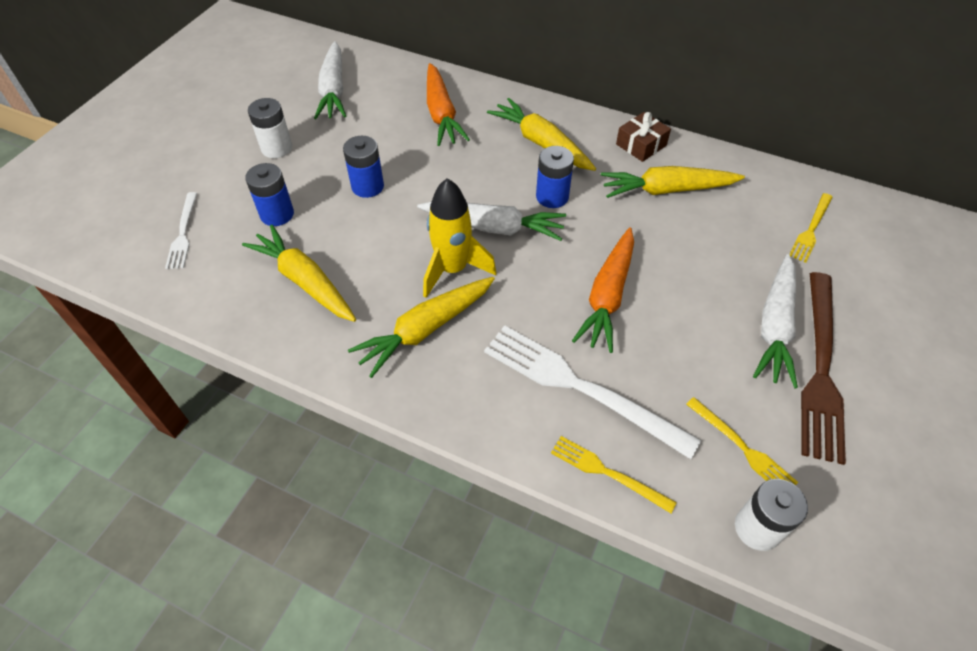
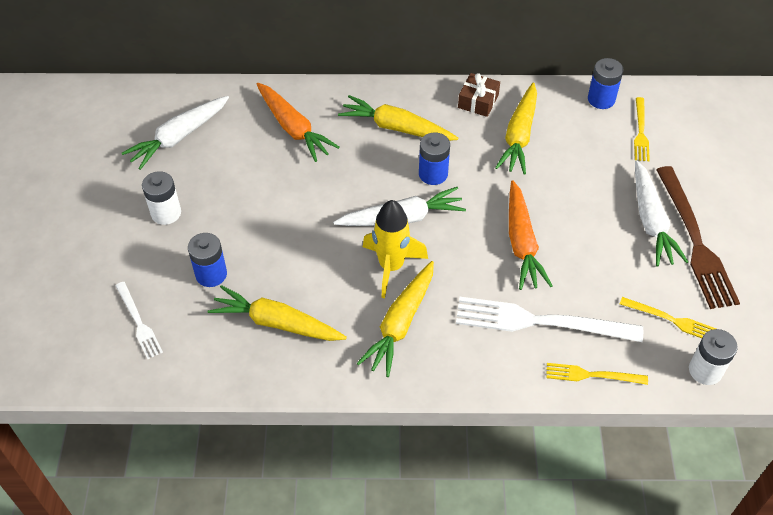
camera: 25 degrees left, 0 degrees up
white carrot [314,41,346,119] -> white carrot turned 75 degrees clockwise [122,96,229,170]
blue battery [343,136,384,198] -> blue battery moved to [588,58,623,109]
yellow carrot [601,166,745,198] -> yellow carrot turned 45 degrees counterclockwise [495,82,537,175]

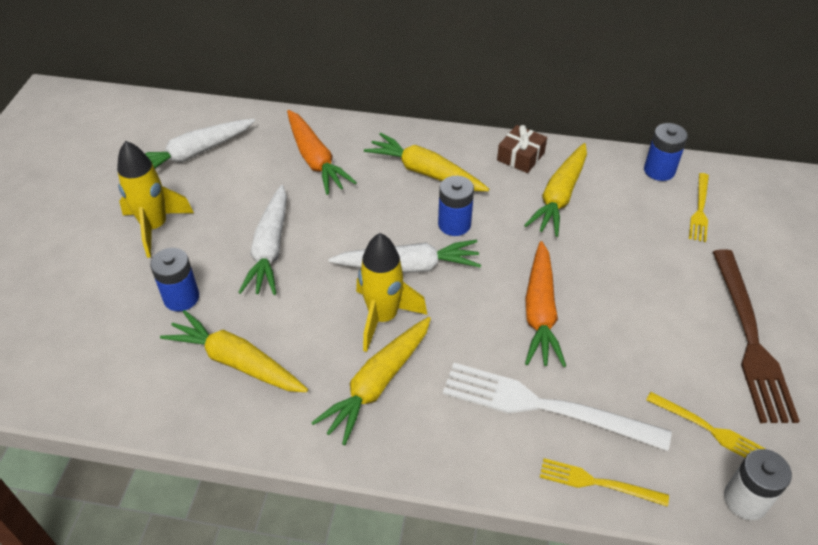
camera: 10 degrees right, 5 degrees down
white fork [116,282,163,359] -> none
white battery [142,171,181,225] -> yellow rocket [117,141,194,258]
white carrot [635,160,688,266] -> white carrot moved to [238,185,287,295]

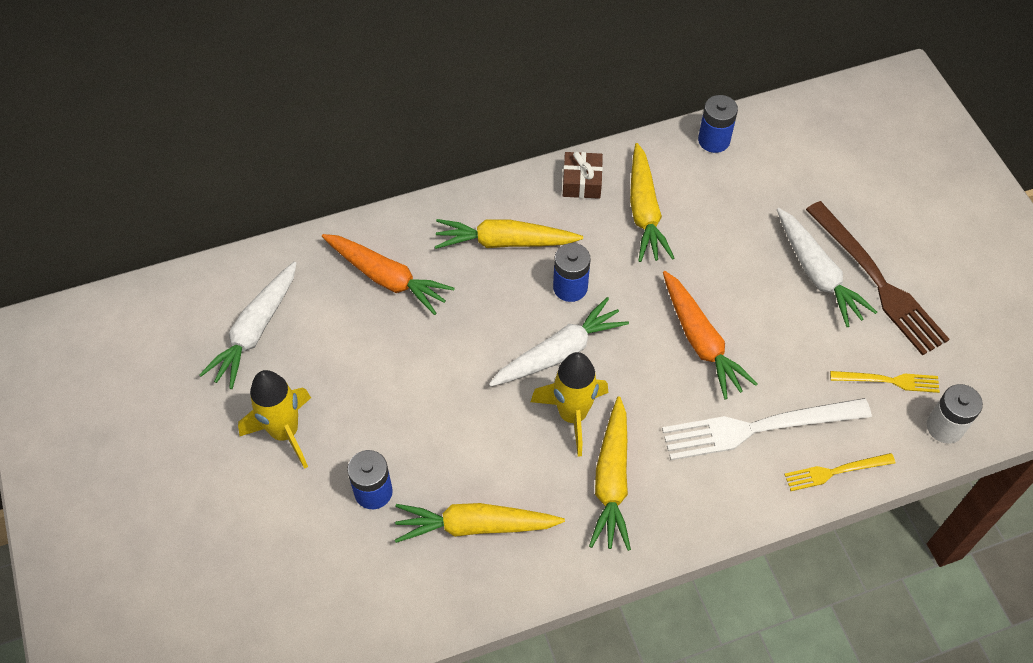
camera: 30 degrees left, 10 degrees up
white carrot [238,185,287,295] -> white carrot moved to [777,208,877,327]
yellow fork [689,173,709,242] -> none

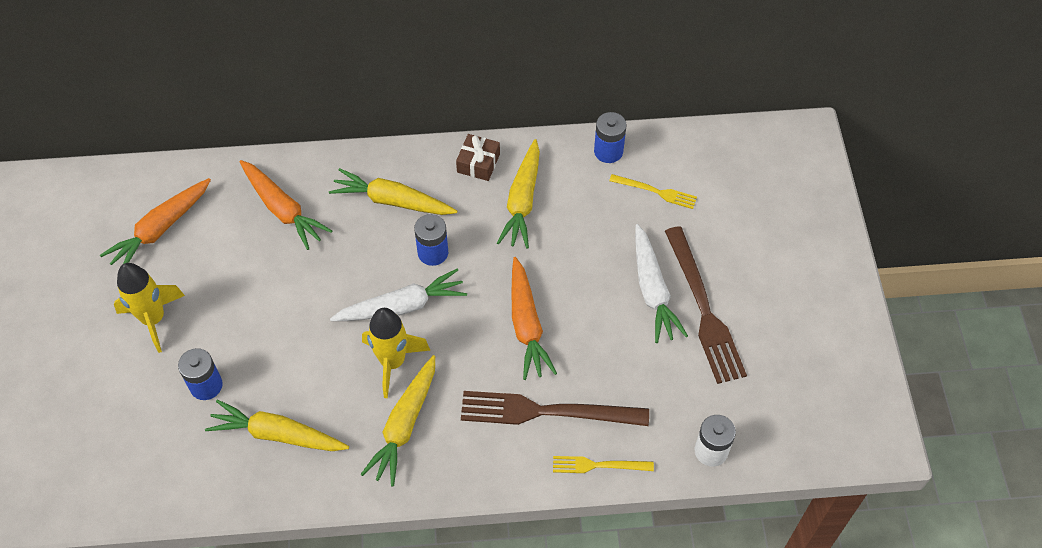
camera: 15 degrees right, 0 degrees up
white carrot [199,262,296,389] -> orange carrot [100,178,211,265]
white fork [662,398,872,460] -> brown fork [461,391,649,426]
yellow fork [830,371,940,393] -> yellow fork moved to [609,174,697,209]

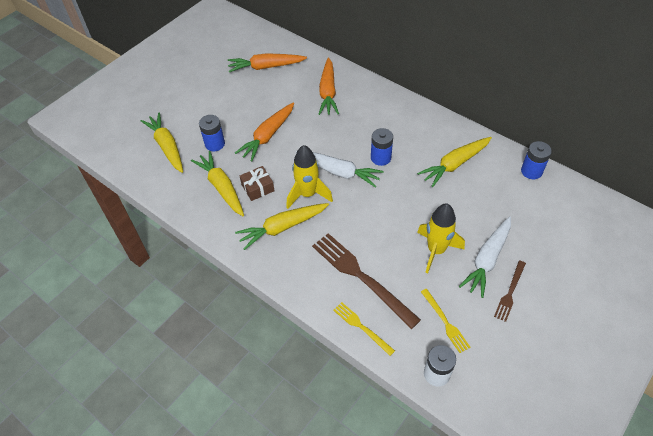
camera: 45 degrees right, 5 degrees down
yellow rocket [114,263,185,353] -> yellow rocket moved to [417,204,465,273]
yellow carrot [329,168,457,215] -> yellow carrot moved to [140,113,183,173]
brown gift [456,134,500,181] -> brown gift moved to [240,166,274,201]
orange carrot [512,257,557,380] -> orange carrot moved to [235,102,294,162]
yellow fork [609,174,697,209] -> yellow fork moved to [421,289,470,353]
brown fork [665,226,747,384] -> brown fork [494,260,526,322], size x0.52

